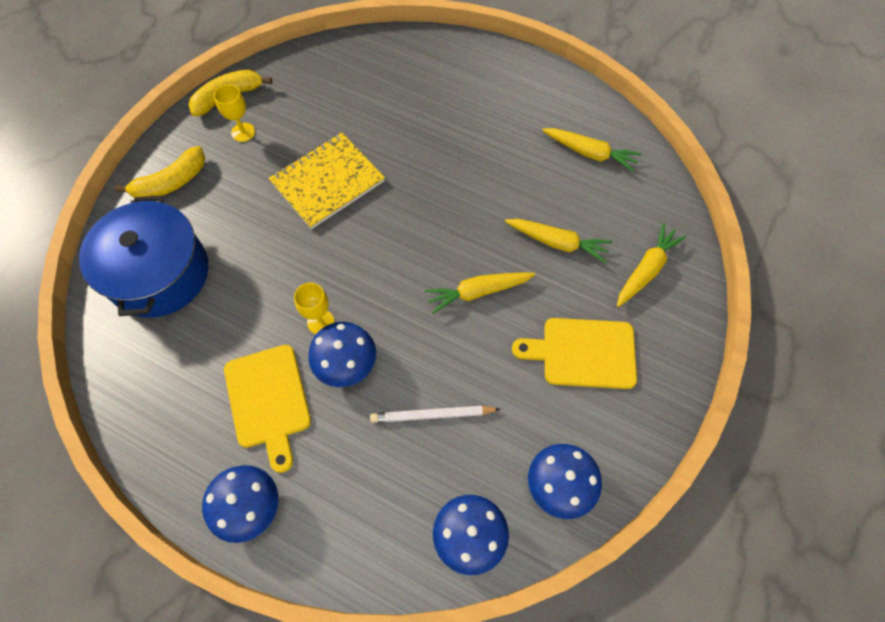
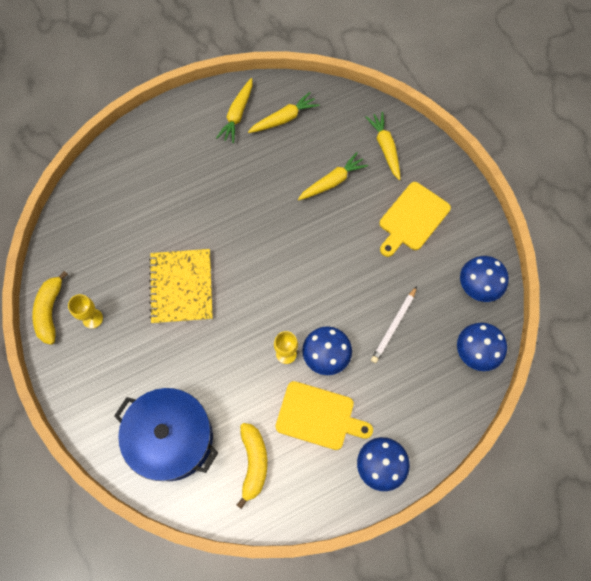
camera: 55 degrees left, 5 degrees up
yellow banana [115,146,205,198] -> yellow banana moved to [237,423,268,509]
yellow carrot [425,272,536,314] -> yellow carrot moved to [216,78,253,143]

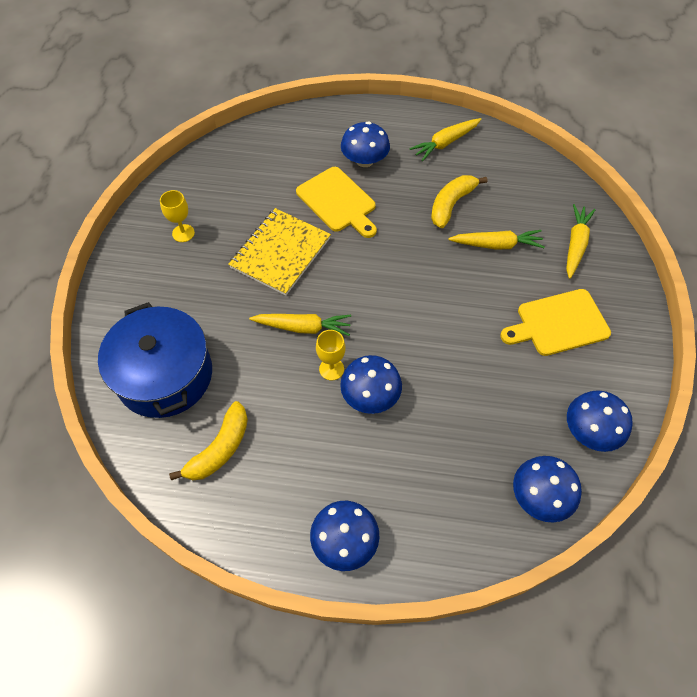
camera: 35 degrees right, 10 degrees down
yellow banana [32,271,68,345] -> yellow banana moved to [431,175,488,228]
yellow carrot [248,92,319,133] -> yellow carrot moved to [249,314,351,336]
yellow cutting board [276,381,373,450] -> yellow cutting board moved to [296,167,377,238]
white pencil [371,286,417,363] -> none
none -> blue mushroom [341,122,390,167]

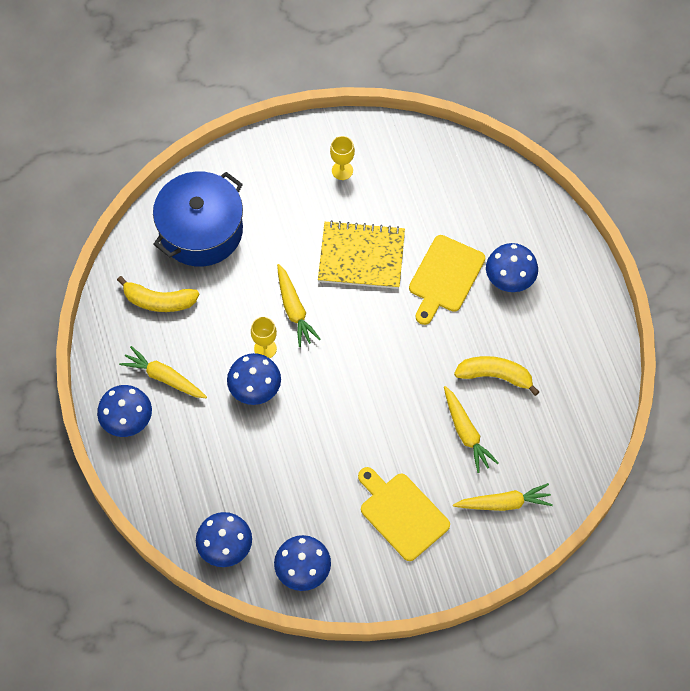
camera: 65 degrees right, 5 degrees up
yellow carrot [409,118,481,161] -> yellow carrot moved to [119,346,207,398]

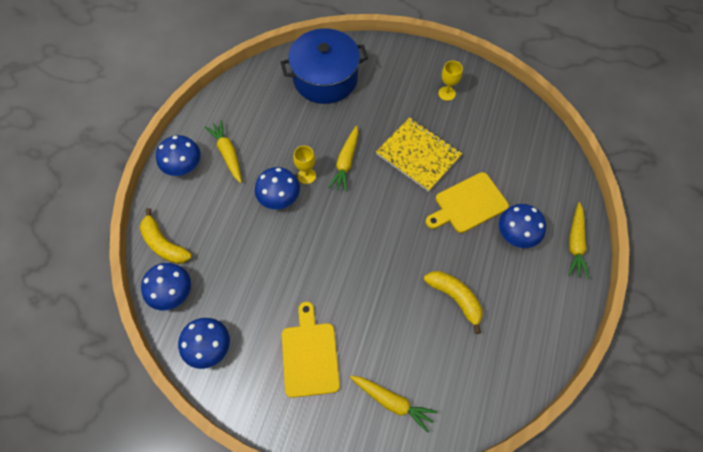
camera: 35 degrees right, 0 degrees up
yellow banana [117,276,199,312] -> yellow banana moved to [140,208,192,264]
yellow carrot [444,386,499,473] -> yellow carrot moved to [568,202,589,279]

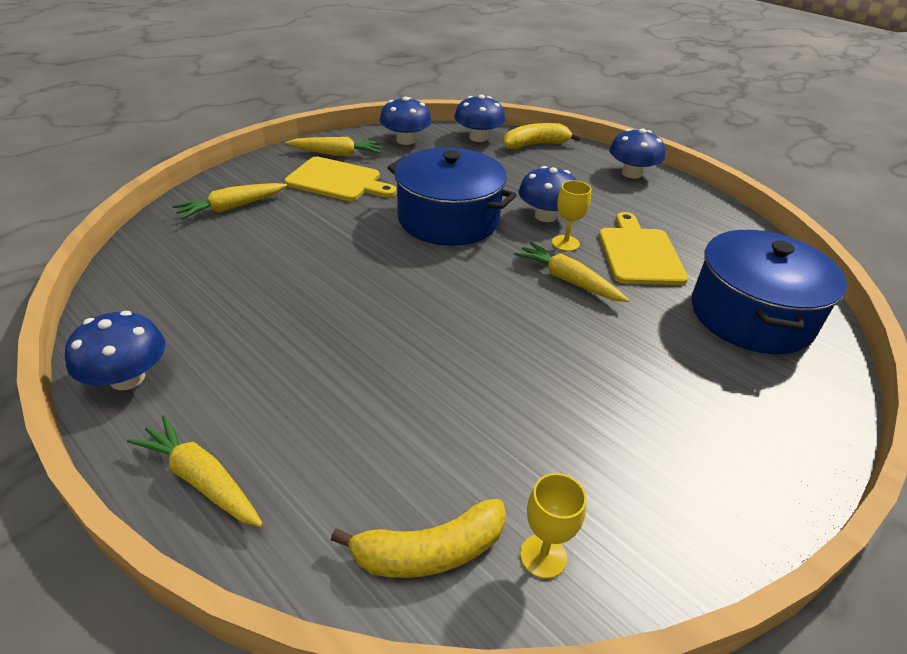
camera: 115 degrees right, 25 degrees down
yellow carrot [205,120,242,183] -> yellow carrot moved to [285,137,383,156]
yellow notebook [376,117,462,192] -> none
yellow banana [424,271,483,334] -> yellow banana moved to [331,499,506,578]
yellow cutting board [425,172,509,233] -> yellow cutting board moved to [599,212,688,285]
yellow goblet [438,61,463,101] -> yellow goblet moved to [520,473,587,579]
blue mushroom [499,204,546,248] -> blue mushroom moved to [65,311,165,390]
none -> blue pot [387,147,517,246]

